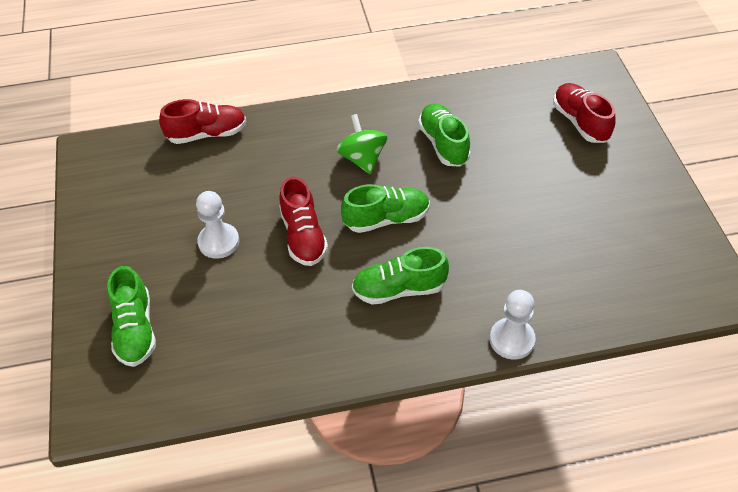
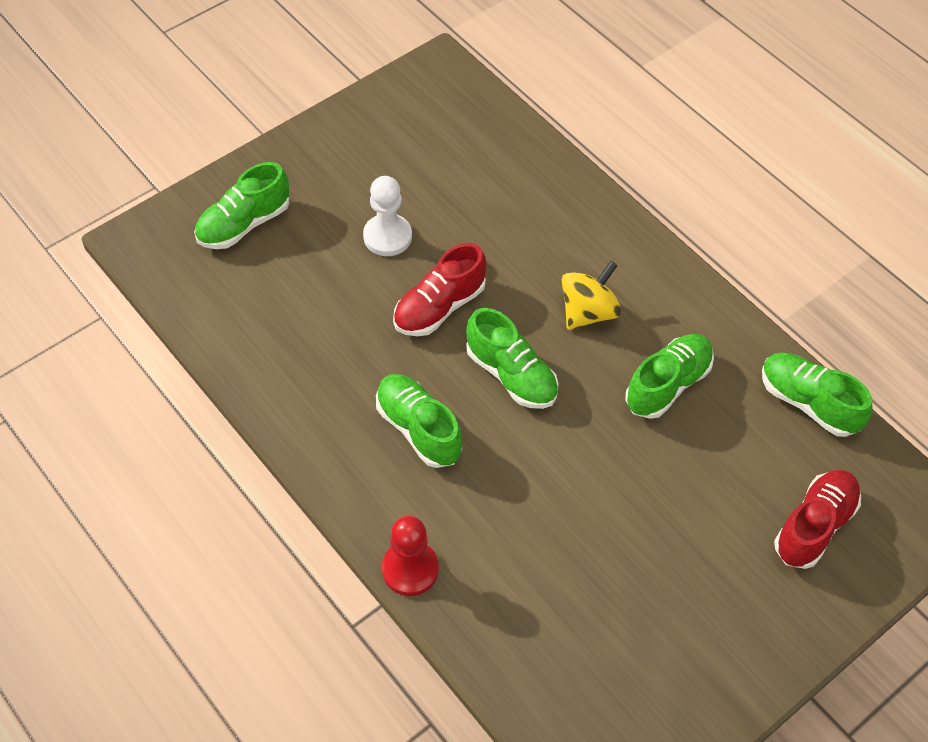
camera: 60 degrees right, 5 degrees up
red shoe [159,99,246,144] -> none
green spinning top [336,114,387,174] -> yellow spinning top [562,261,621,330]
white pawn [490,290,536,359] -> red pawn [382,516,439,596]
none -> green shoe [762,353,873,437]

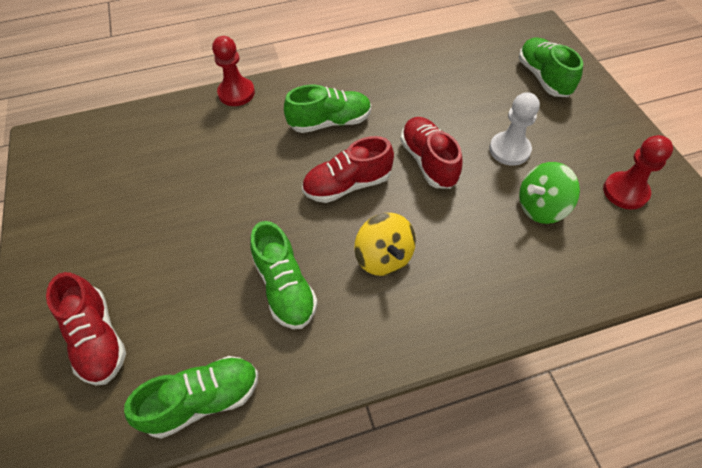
camera: 115 degrees right, 0 degrees up
green shoe [466,308,559,409] -> red shoe [302,136,394,203]
none -> green spinning top [519,162,580,224]
none -> red pawn [603,135,673,210]

